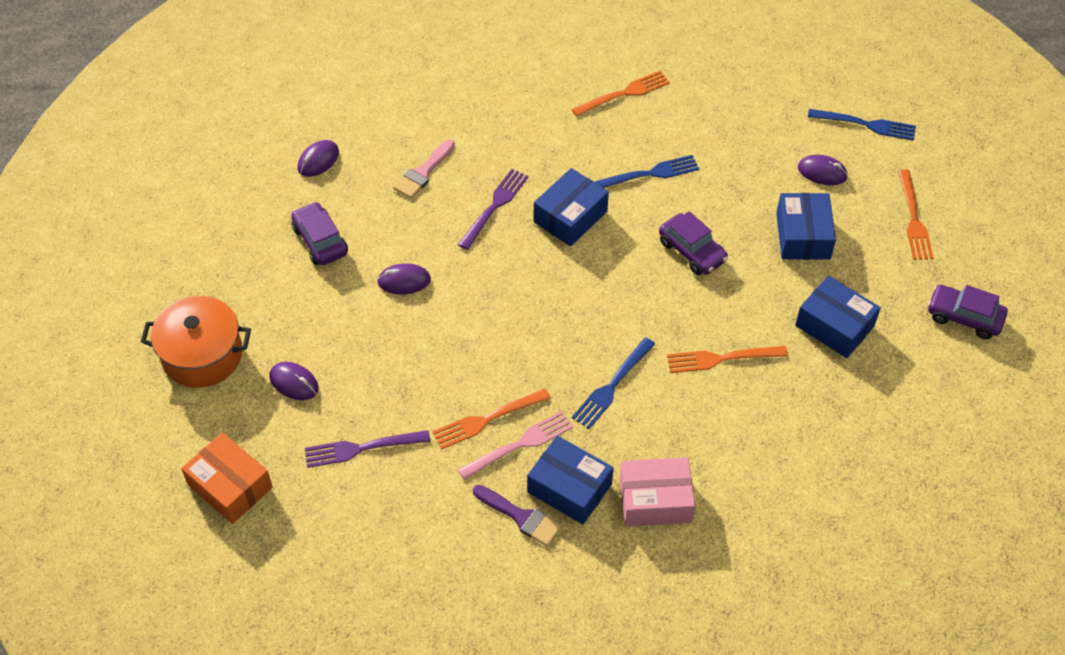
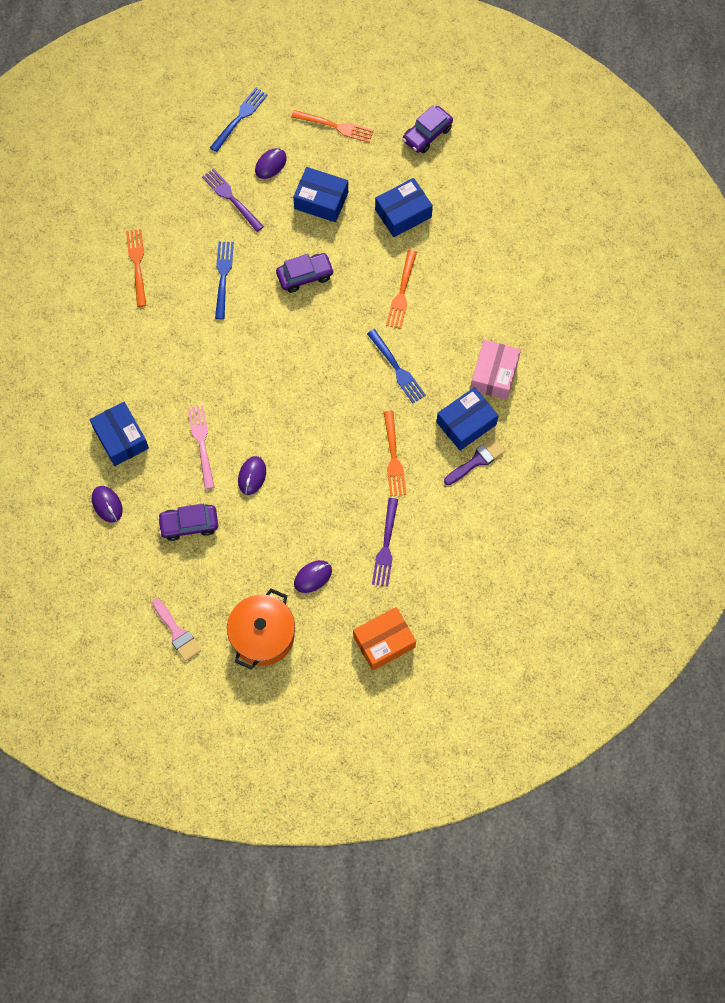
camera: 70 degrees left, 15 degrees up
pink brush [393,139,455,199] -> pink brush moved to [152,598,201,661]
purple fork [458,169,528,250] -> purple fork moved to [202,168,264,232]
pink fork [458,411,573,480] -> pink fork moved to [188,405,215,489]
blue box [534,168,609,246] -> blue box moved to [90,402,149,466]

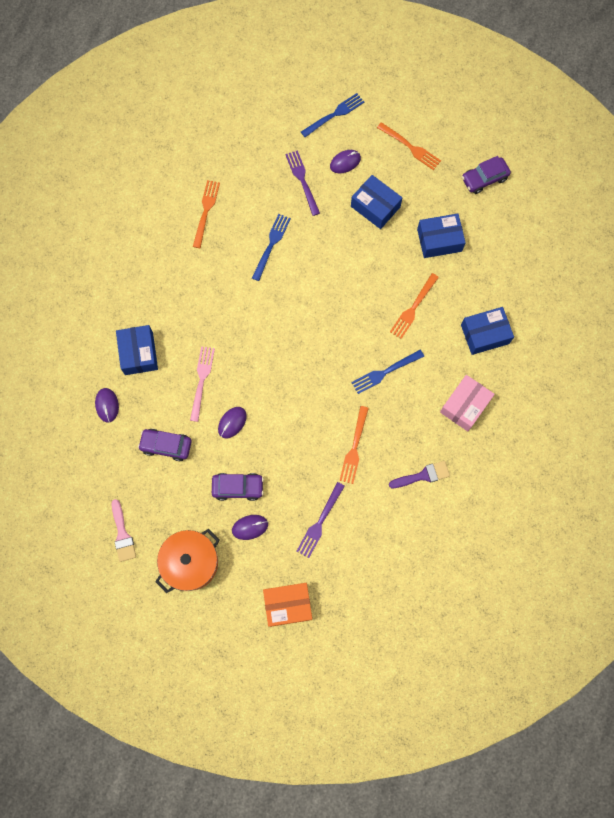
camera: 20 degrees right, 5 degrees up
purple car [276,253,334,293] -> purple car moved to [212,473,264,501]
blue fork [367,329,426,403] -> blue fork turned 75 degrees clockwise [351,350,424,394]
blue box [437,387,499,451] -> blue box moved to [461,307,514,355]

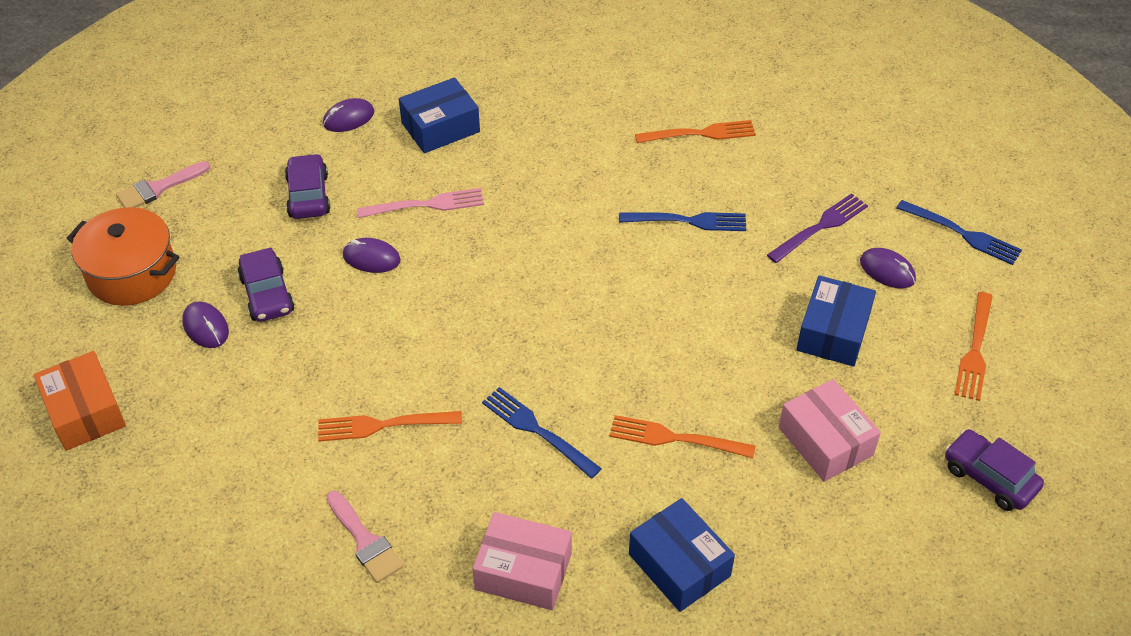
camera: 70 degrees right, 25 degrees down
purple fork [296,482,345,558] -> none
purple brush [389,461,450,488] -> pink brush [327,491,404,583]
blue box [417,214,466,258] -> pink box [779,379,881,482]

